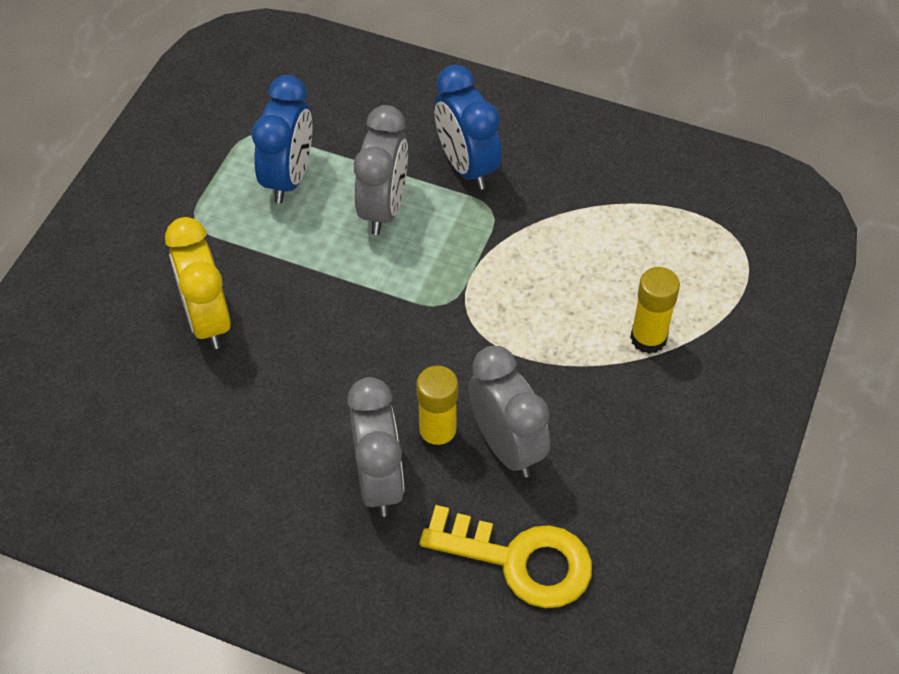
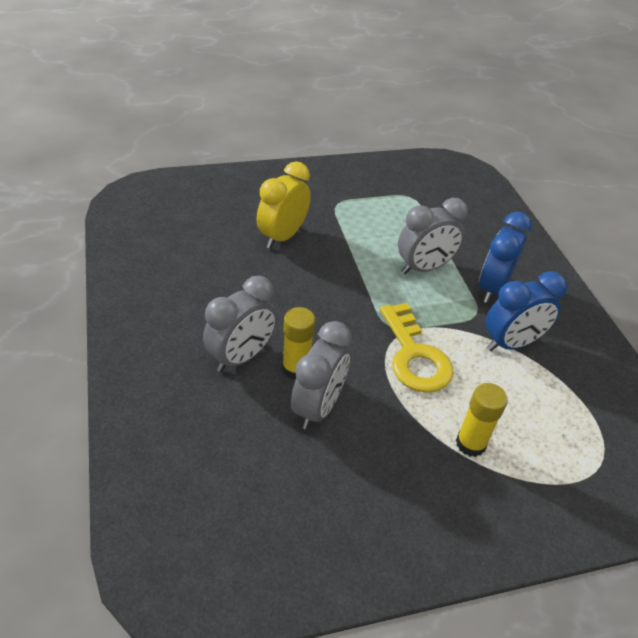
camera: 50 degrees right, 10 degrees down
blue clock [252,75,313,203] -> blue clock moved to [485,271,567,351]
yellow key [420,505,592,608] -> yellow key moved to [380,303,454,393]

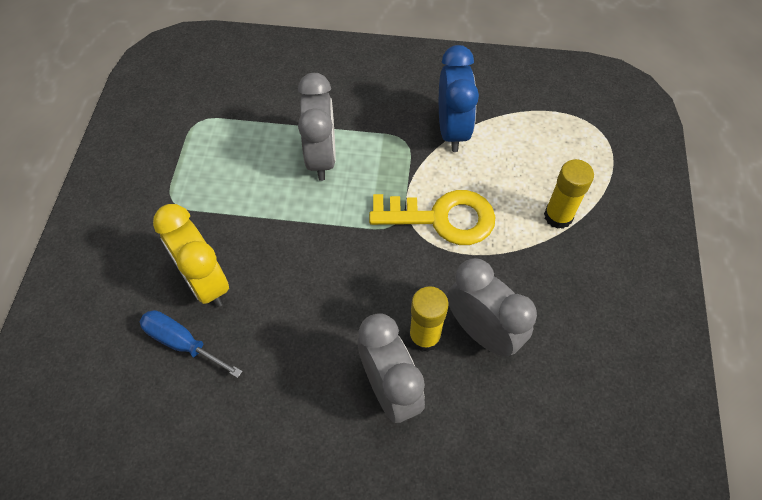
camera: 65 degrees left, 15 degrees up
blue clock [479,212,532,303] -> none
none -> blue screwdriver [140,310,243,378]

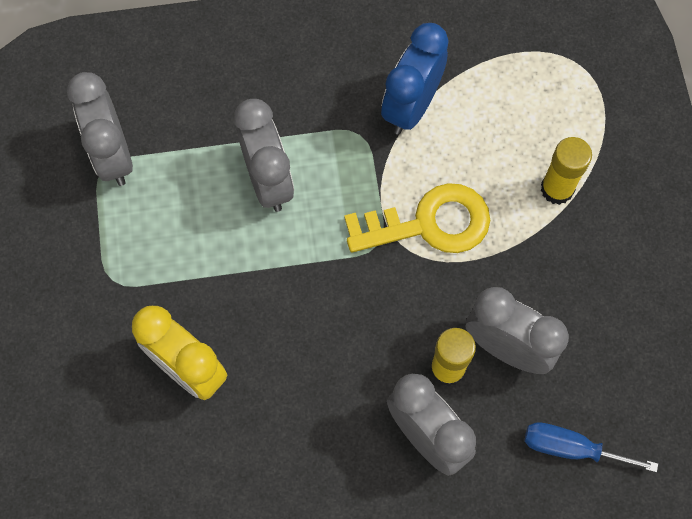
camera: 15 degrees left, 10 degrees up
blue screwdriver [140,310,243,378] -> blue screwdriver moved to [524,422,658,472]
blue clock [439,45,479,152] -> blue clock turned 135 degrees counterclockwise [381,23,449,135]
none -> grey clock [67,72,133,186]

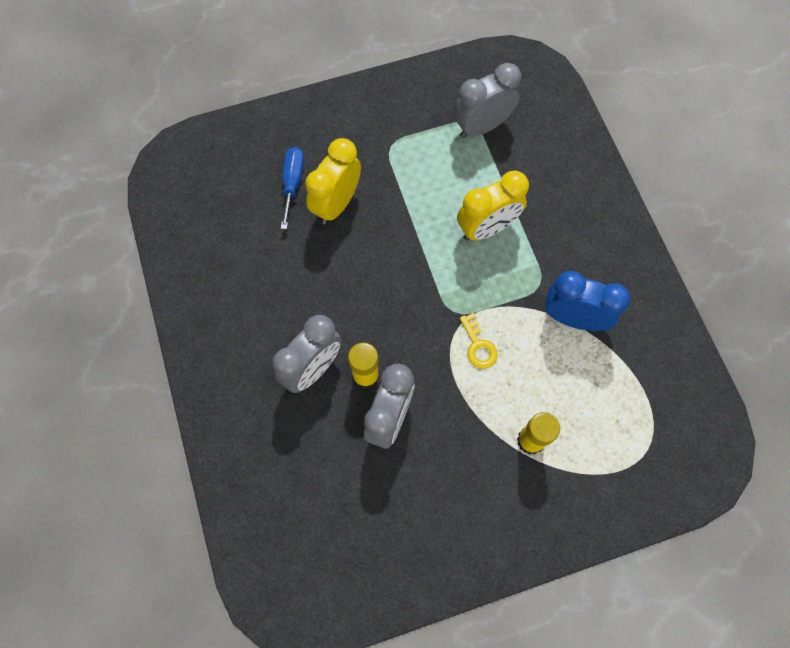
camera: 80 degrees right, 0 degrees up
grey clock [234,99,294,212] -> yellow clock [457,171,529,241]
yellow key [344,183,490,253] -> yellow key [460,313,498,369], size x0.52
blue screwdriver [524,422,658,472] -> blue screwdriver moved to [281,147,304,229]

